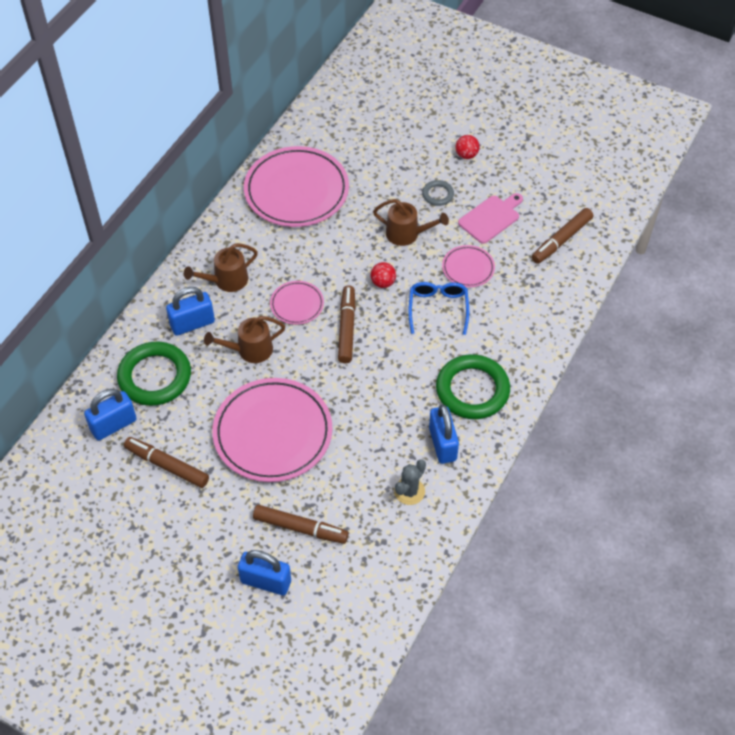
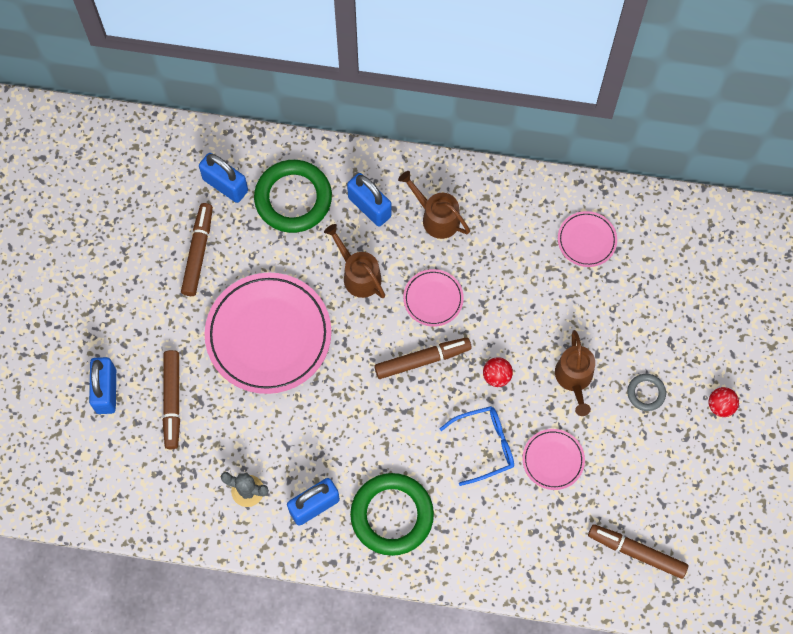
camera: 70 degrees right, 15 degrees up
pink plate [244,146,349,227] -> pink plate [558,211,617,267], size x0.48
pink cutting board [458,193,523,244] -> none

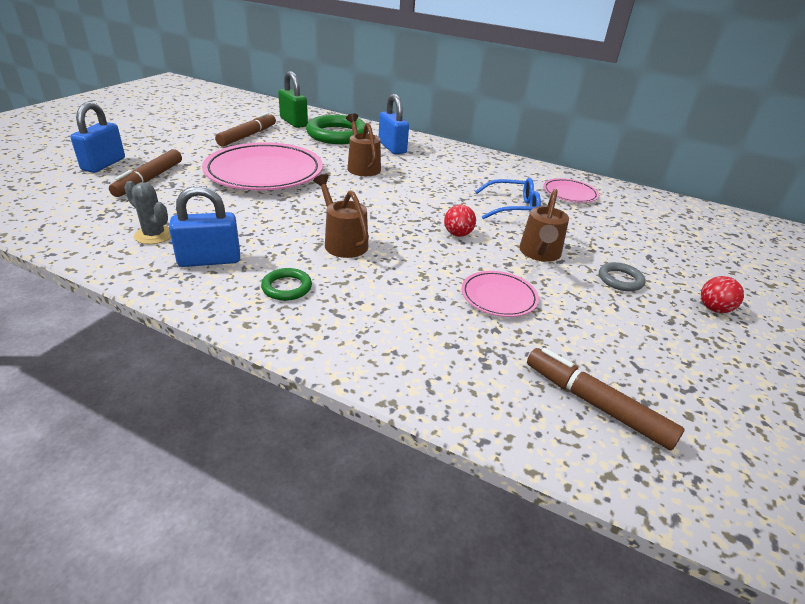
camera: 15 degrees right, 35 degrees down
blue padlock [199,153,248,203] -> green padlock [278,71,308,128]
green ring [350,473,434,556] -> green ring [261,268,312,301], size x0.48
brown marker [374,337,472,379] -> none
brown watering can [398,171,470,239] -> brown watering can moved to [313,174,369,258]
pink plate [403,269,464,327] -> none
blue glasses [440,406,514,486] -> blue glasses moved to [475,178,541,219]

